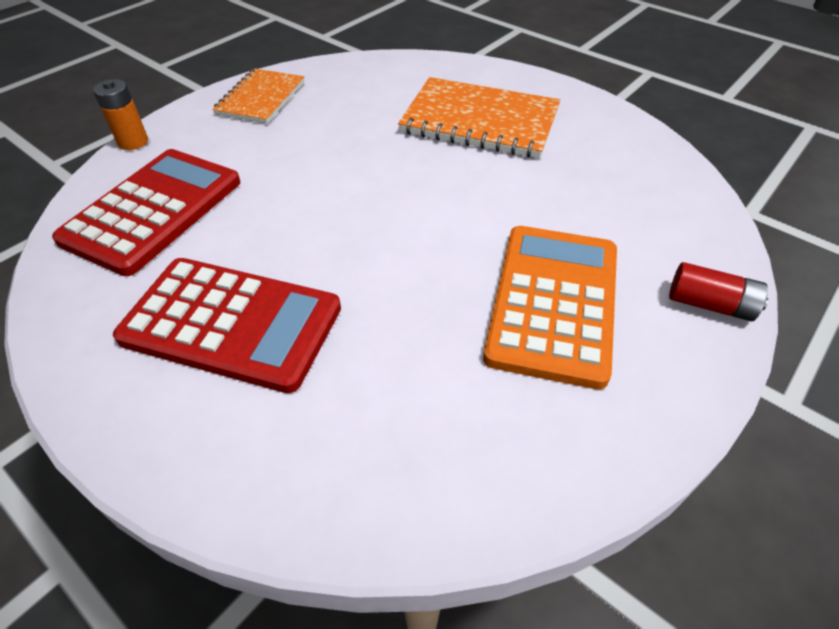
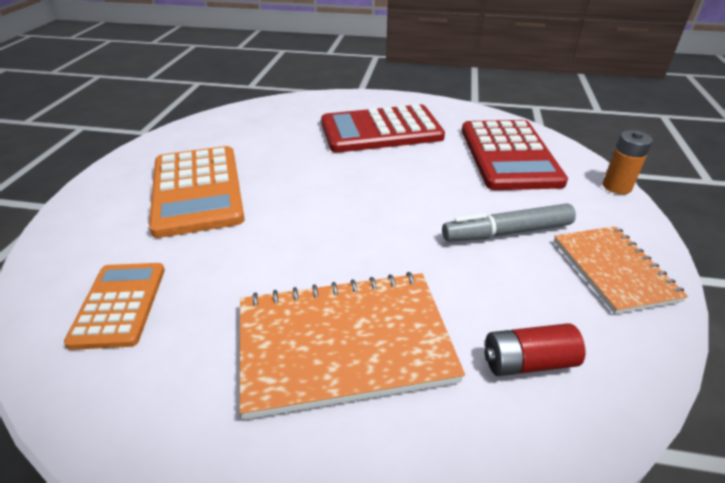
camera: 150 degrees right, 10 degrees down
red battery [669,262,768,321] -> red battery moved to [484,323,585,376]
none -> orange calculator [64,263,165,350]
none -> grey marker [442,204,576,242]

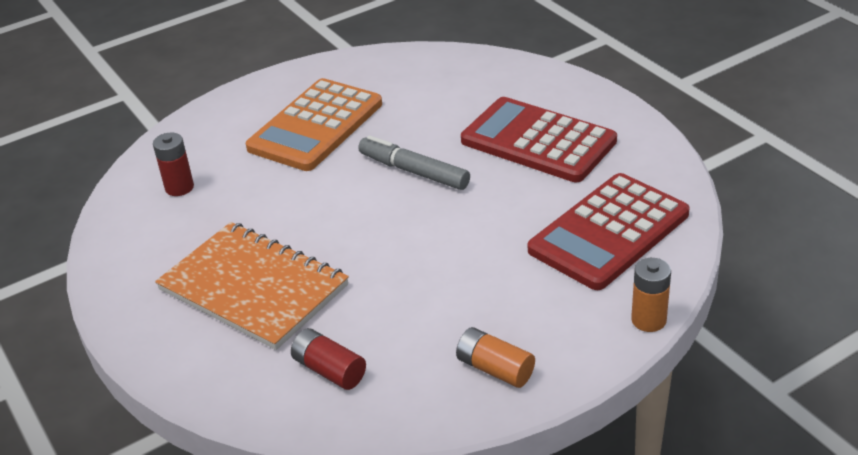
camera: 50 degrees right, 0 degrees up
orange calculator [64,263,165,350] -> red battery [153,132,194,196]
grey marker [442,204,576,242] -> grey marker moved to [358,135,470,190]
orange notebook [554,226,688,314] -> orange battery [456,327,535,388]

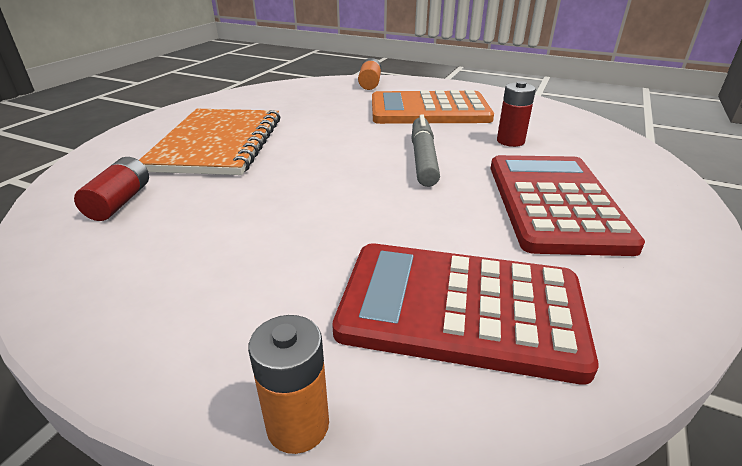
camera: 55 degrees right, 5 degrees down
red battery [153,132,194,196] -> red battery moved to [497,81,536,147]
orange battery [456,327,535,388] -> orange battery moved to [358,58,381,90]

